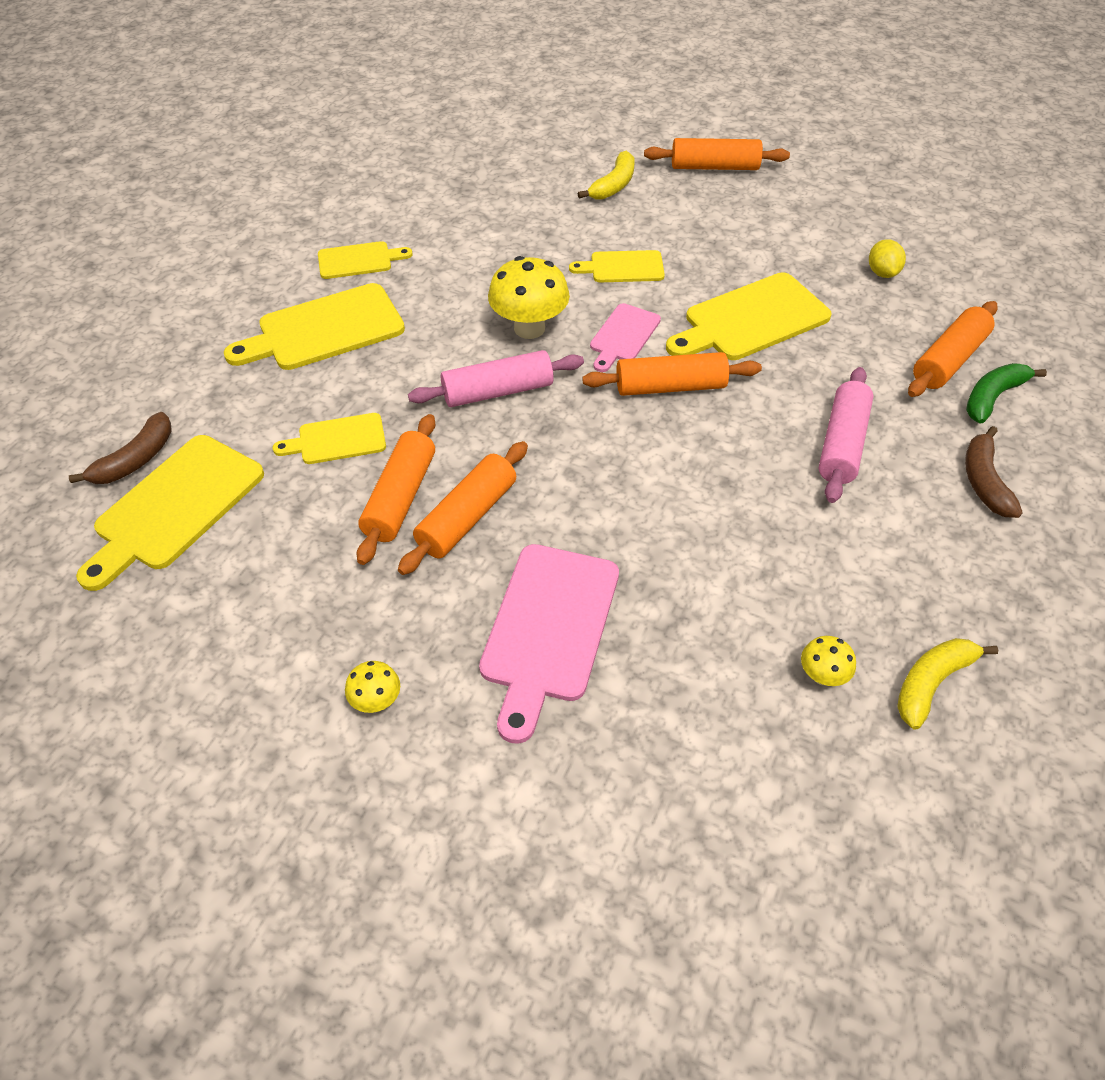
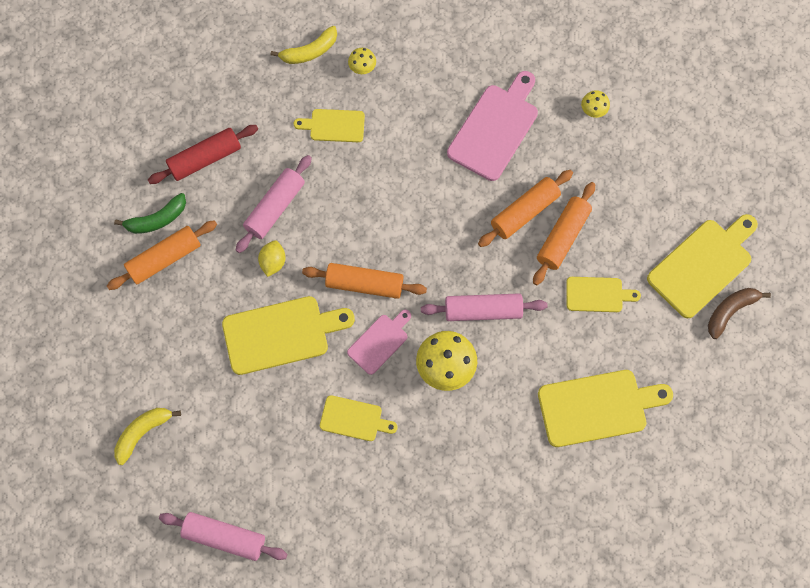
camera: 165 degrees left, 20 degrees up
yellow cutting board [318,241,413,279] -> yellow cutting board moved to [294,109,365,142]
yellow banana [577,151,635,200] -> yellow banana moved to [114,408,181,465]
orange rolling pin [644,138,790,170] -> pink rolling pin [159,512,287,561]
yellow lemon [869,239,906,278] -> yellow lemon moved to [258,240,286,277]
brown banana [965,426,1023,518] -> red rolling pin [148,125,258,184]

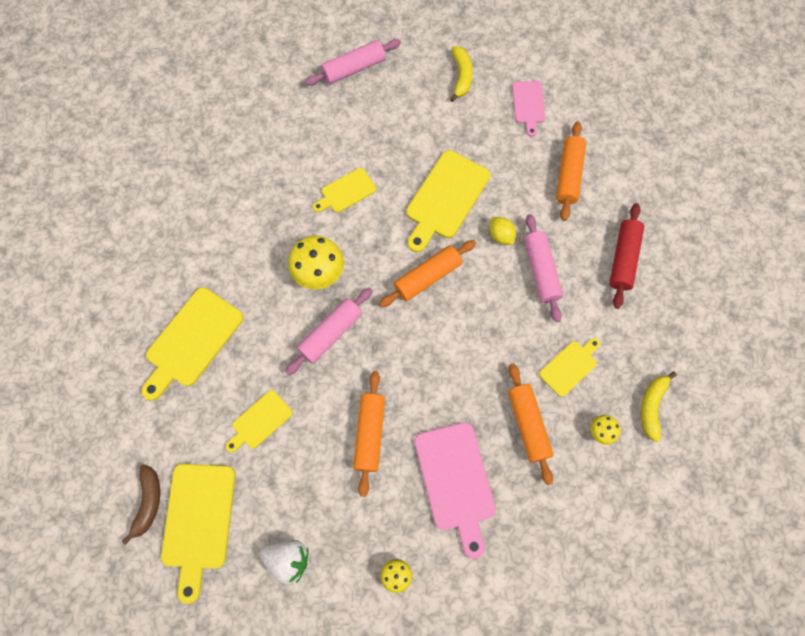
camera: 135 degrees right, 0 degrees up
green banana [114,193,186,234] -> none
pink cutting board [347,310,411,375] -> pink cutting board moved to [512,81,546,137]
orange rolling pin [533,182,595,285] -> orange rolling pin moved to [508,363,554,485]
none -> white strawberry [259,540,309,584]

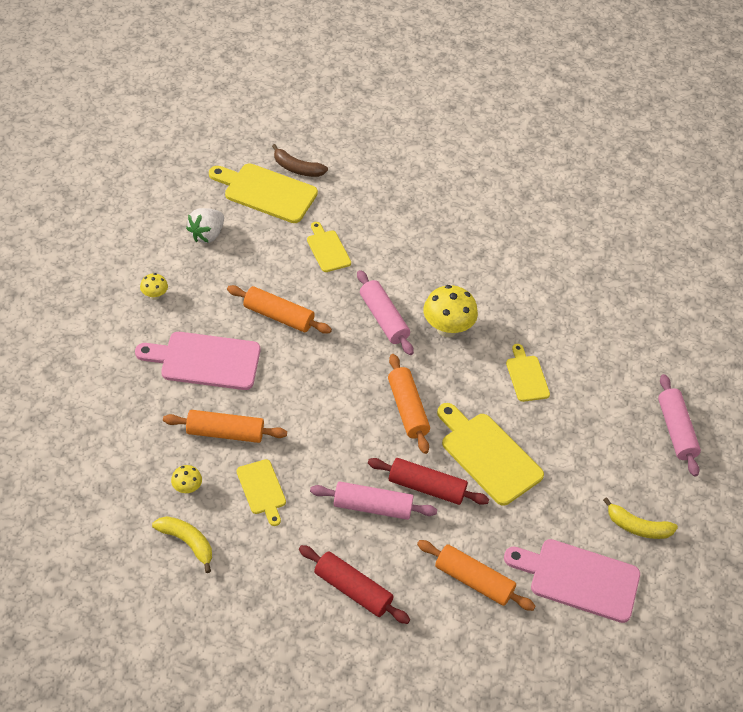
camera: 105 degrees right, 20 degrees down
yellow cutting board [141,287,244,401] -> none
yellow lemon [490,217,516,245] -> red rolling pin [368,458,489,505]
pink cutting board [512,81,546,137] -> pink cutting board [504,539,640,623], size x1.74

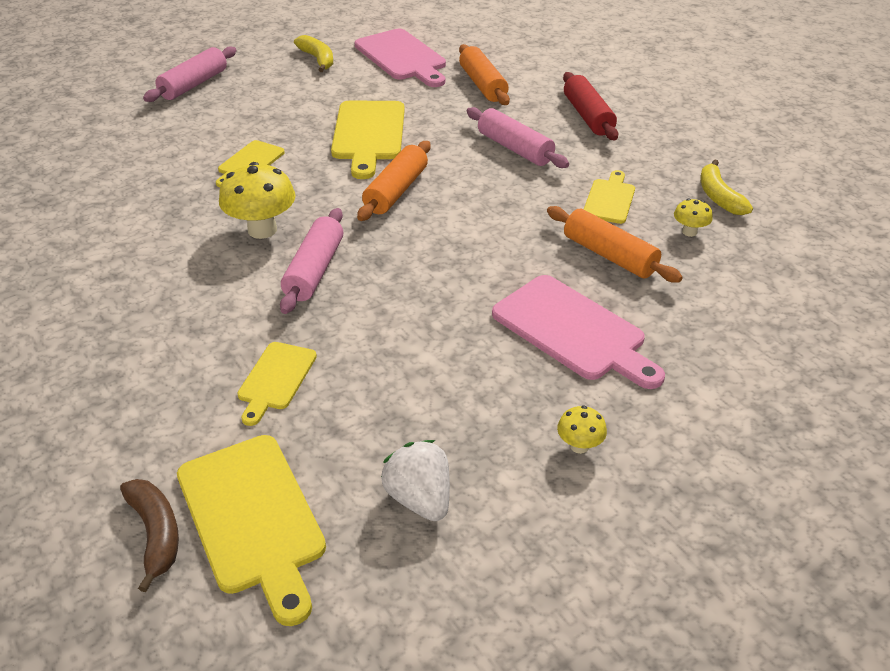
camera: 135 degrees left, 10 degrees down
white strawberry [186,208,224,243] -> white strawberry turned 105 degrees counterclockwise [381,440,450,521]
orange rolling pin [227,285,332,334] -> none
red rolling pin [368,458,489,505] -> none

